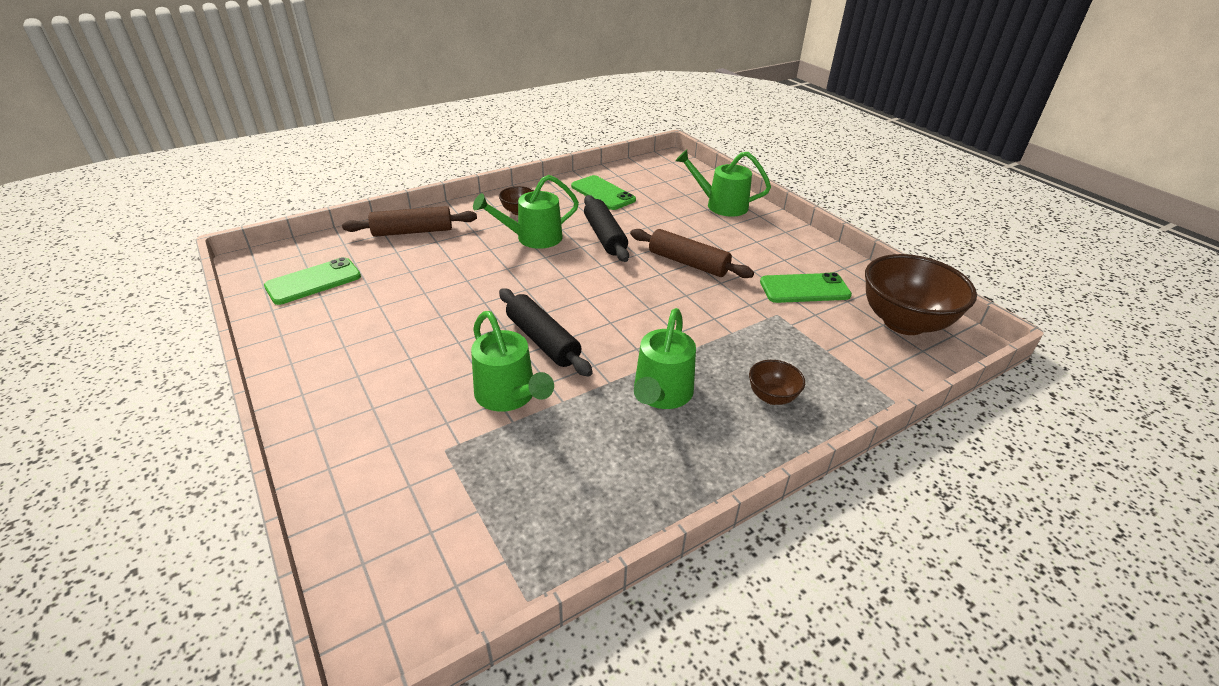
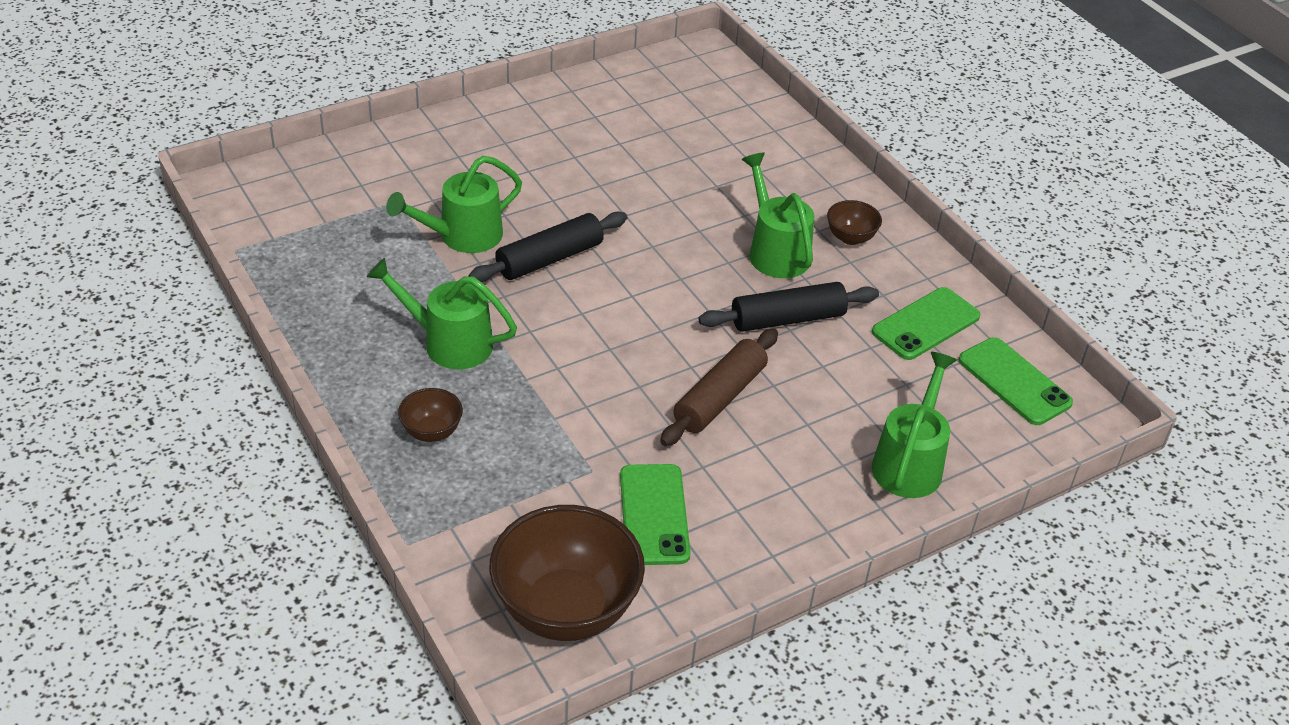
camera: 90 degrees right, 5 degrees up
green phone [264,257,361,305] -> green phone moved to [959,337,1073,425]
brown rolling pin [342,206,477,237] -> none

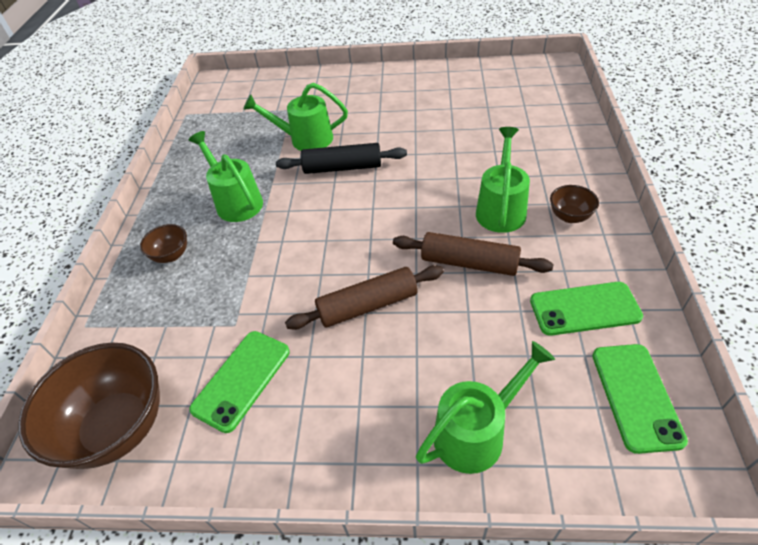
camera: 40 degrees right, 5 degrees up
black rolling pin [698,282,879,332] -> brown rolling pin [393,232,553,276]

